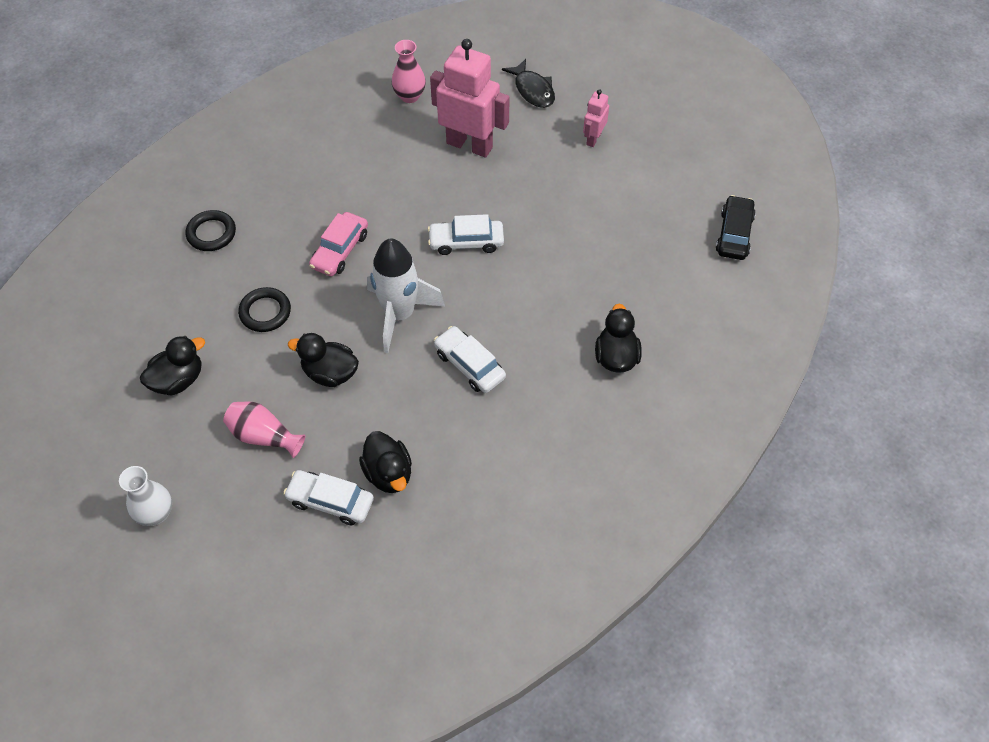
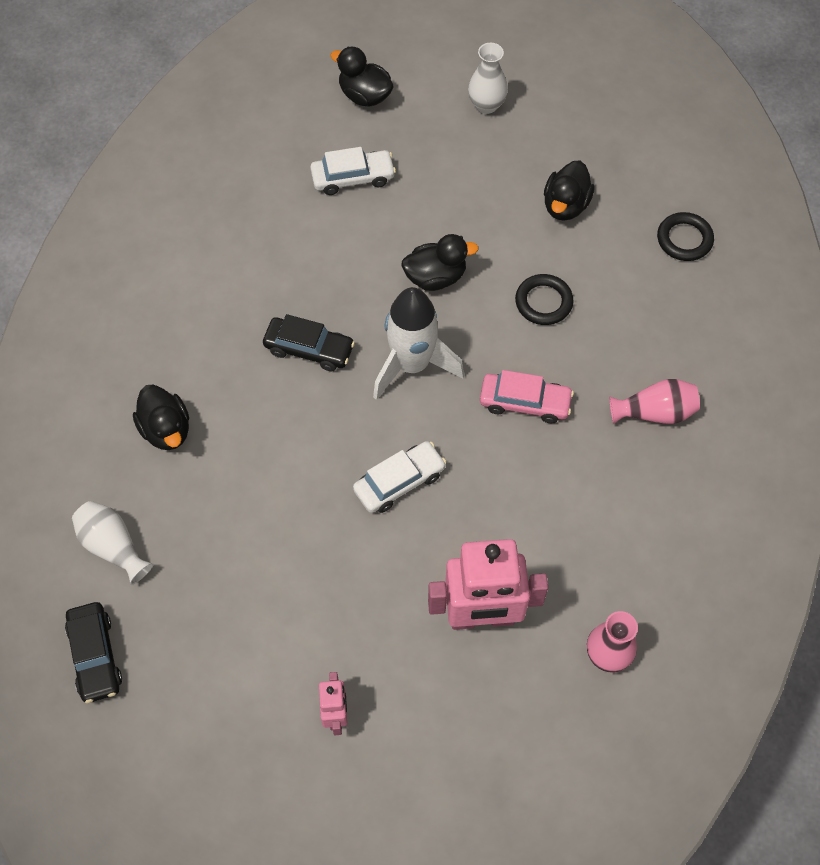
camera: 150 degrees right, 5 degrees up
black ring [186,210,236,251] -> black ring moved to [657,212,714,261]
pink vase [223,401,305,458] -> pink vase moved to [609,379,700,424]
pink car [309,212,368,276] -> pink car turned 105 degrees clockwise [480,370,574,423]
black duck [359,431,412,493] -> black duck moved to [330,47,394,107]
white car [434,326,506,393] -> black car [263,314,355,371]
black fish [502,59,555,108] -> none
none -> white vase [72,501,154,585]

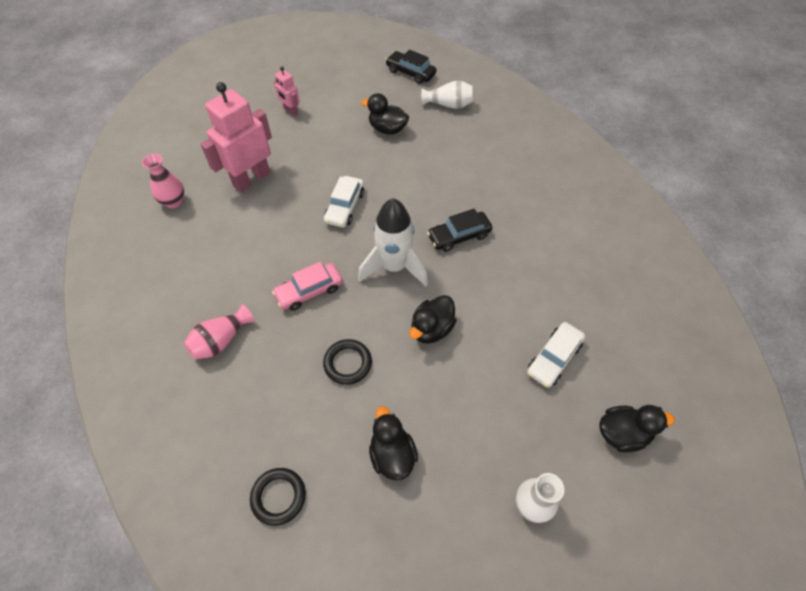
camera: 140 degrees right, 5 degrees down
black duck [133,385,189,450] -> black duck moved to [361,93,409,134]

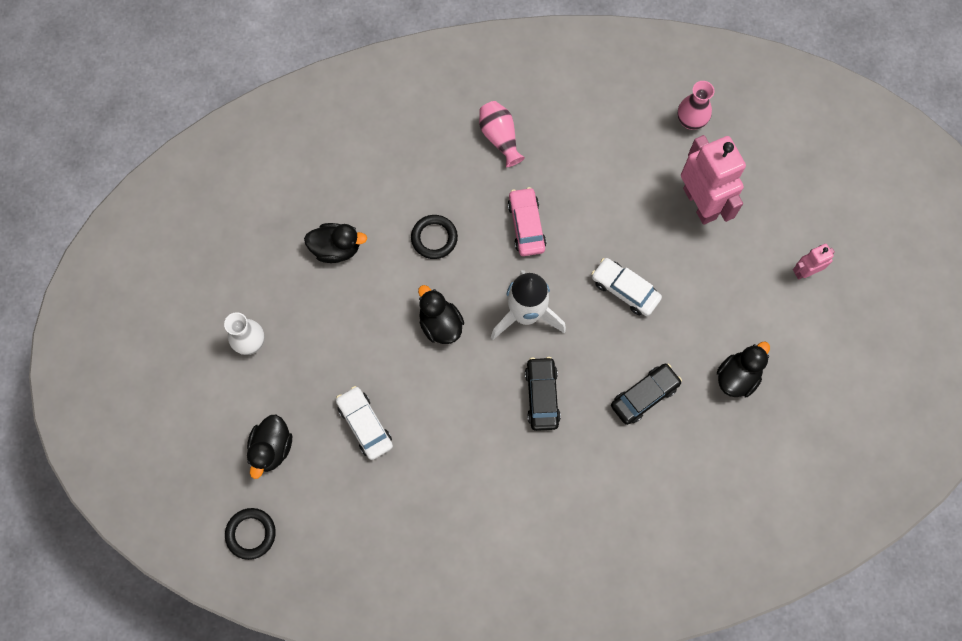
camera: 110 degrees right, 15 degrees up
black ring [250,468,306,526] -> black ring moved to [225,508,276,560]
black car [386,50,436,84] -> black car moved to [611,363,682,425]
white vase [421,81,473,109] -> none

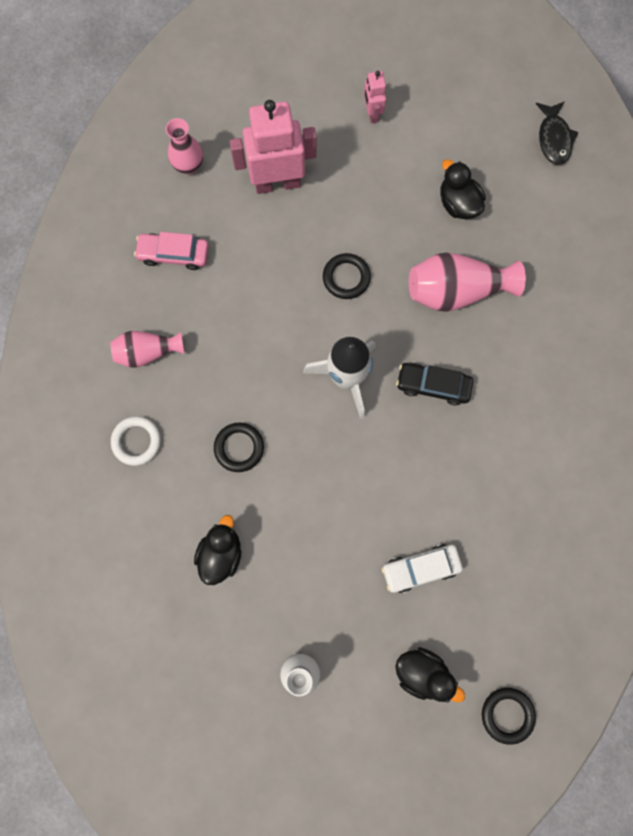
camera: 75 degrees left, 5 degrees up
black duck [418,285,464,344] -> none
pink car [508,187,546,256] -> pink car moved to [134,232,209,270]
white car [591,258,662,316] -> black ring [323,253,371,299]
black car [611,363,682,425] -> pink vase [409,252,526,312]
none -> white ring [111,416,161,466]
none -> black fish [536,101,578,165]

